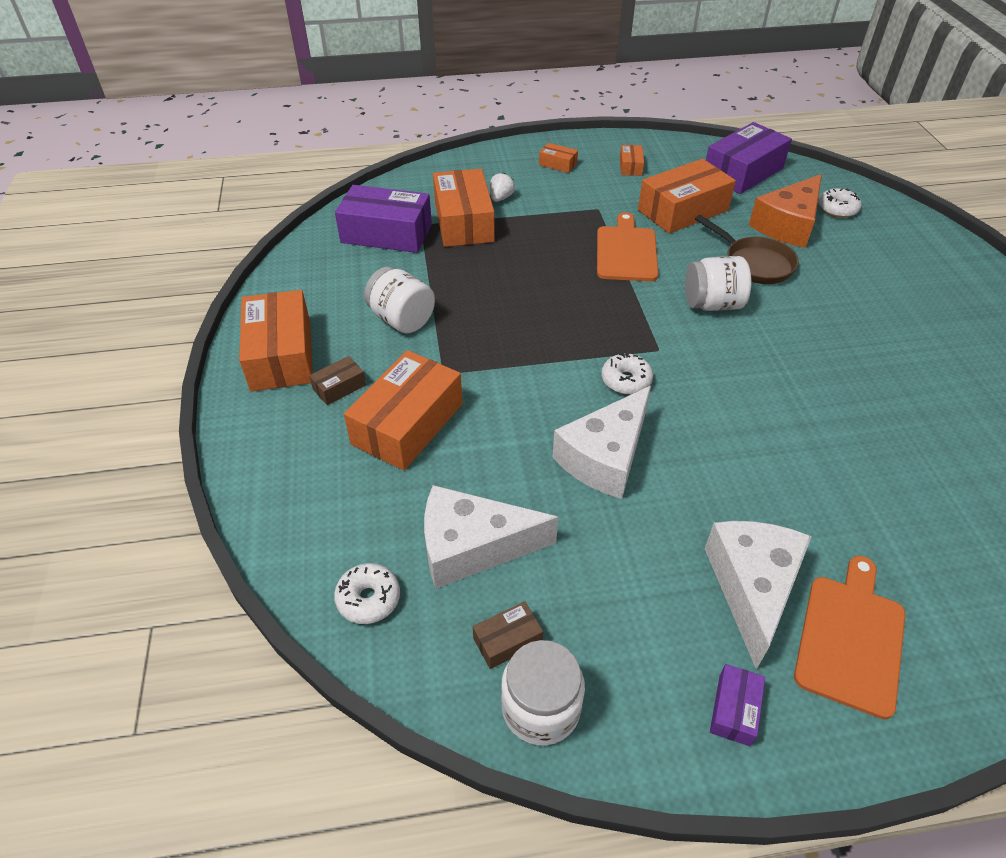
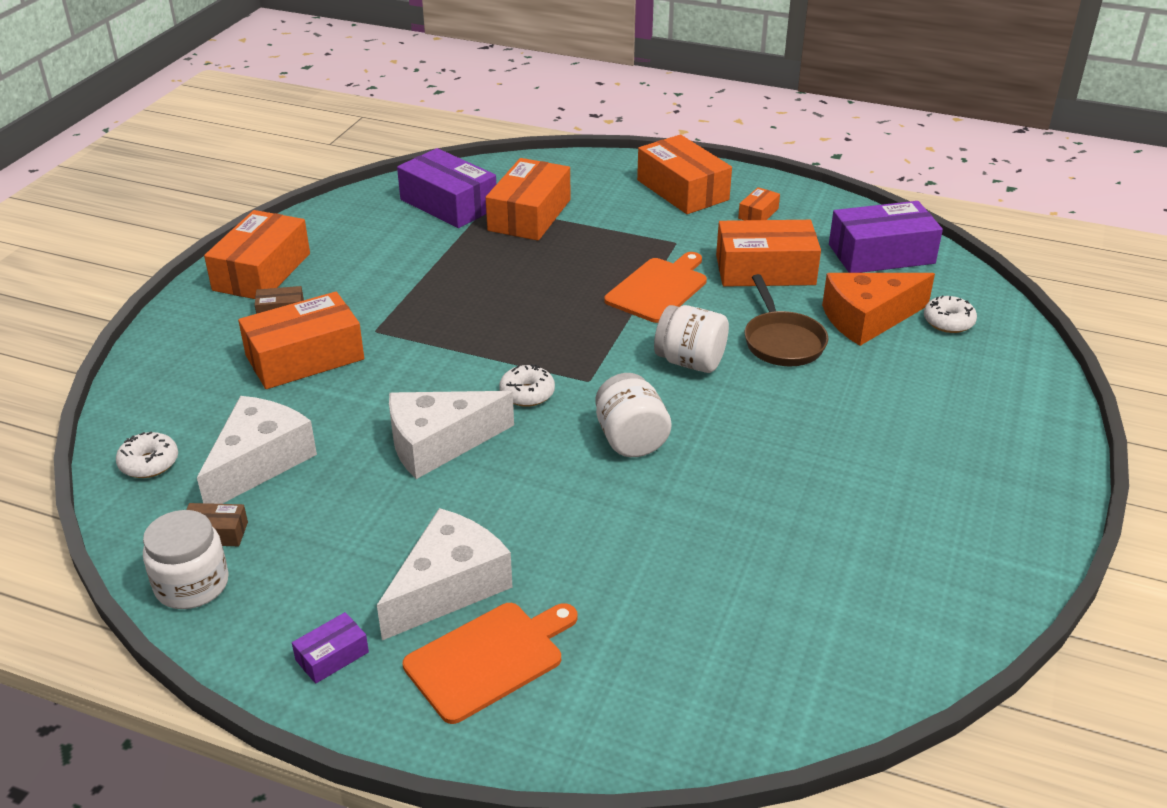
camera: 30 degrees right, 10 degrees down
white jar [364,267,435,333] -> white jar moved to [595,373,671,457]
white cheese [424,485,559,589] -> white cheese turned 90 degrees clockwise [197,396,317,504]
white strawberry [490,172,515,202] -> none
orange box [539,143,578,173] -> orange box [637,134,732,214], size x2.18

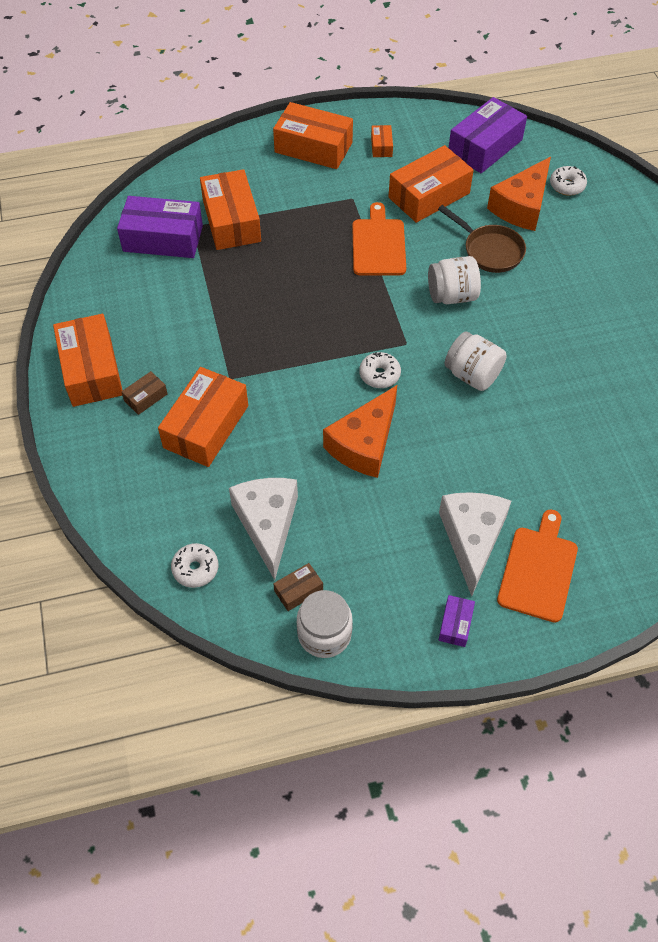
camera: 35 degrees left, 20 degrees up
white cheese [389,391,514,479] -> orange cheese [323,385,397,478]

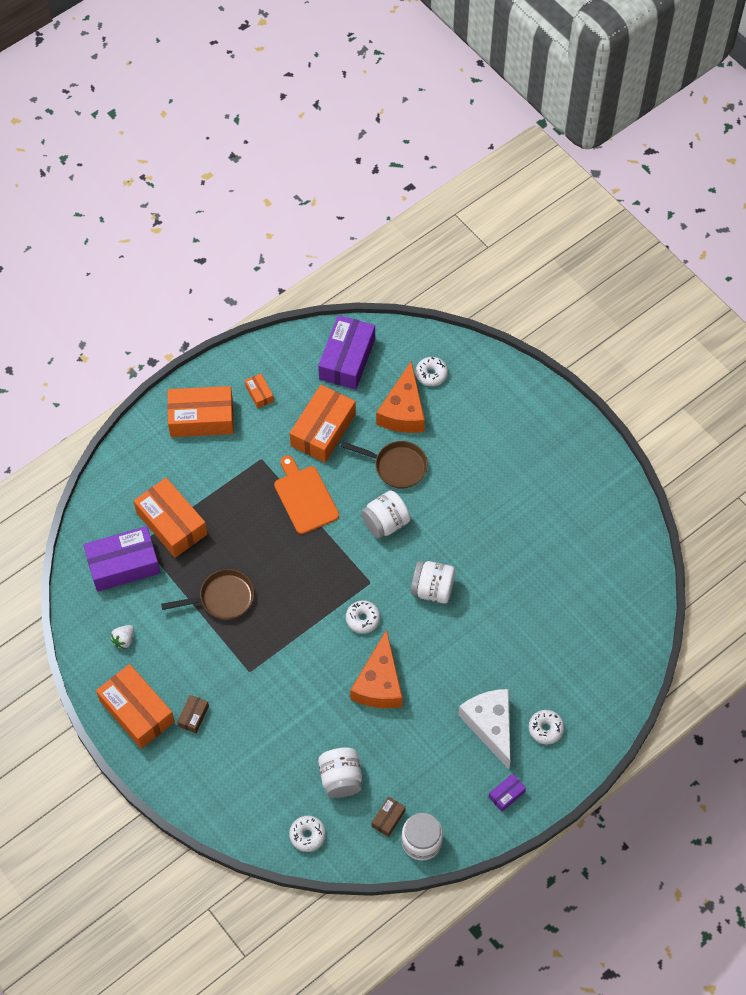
camera: 25 degrees left, 5 degrees up
orange box [158,367,248,467] -> none
white cheese [229,478,298,580] -> white jar [318,748,362,798]
purple box [438,595,475,647] -> purple box turned 60 degrees clockwise [489,773,526,812]
orange cutting board [497,510,578,623] -> white donut [529,710,564,744]
none -> white strawberry [111,625,134,649]
none -> brown pan [161,569,254,620]

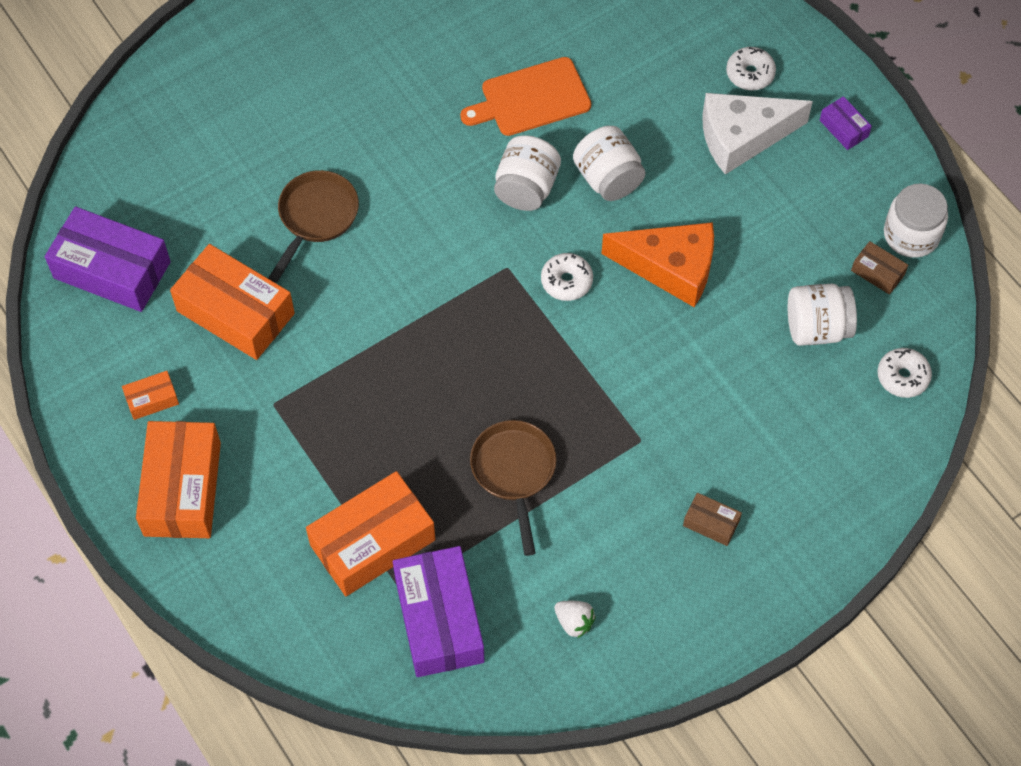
camera: 85 degrees left, 0 degrees up
orange box [96,664,175,749] -> none
orange cutting board [274,455,339,534] -> orange cutting board moved to [460,57,591,136]
white jar [361,491,410,538] -> white jar moved to [573,126,646,201]
orange cheese [376,361,425,433] -> none
white donut [416,357,448,386] -> none

